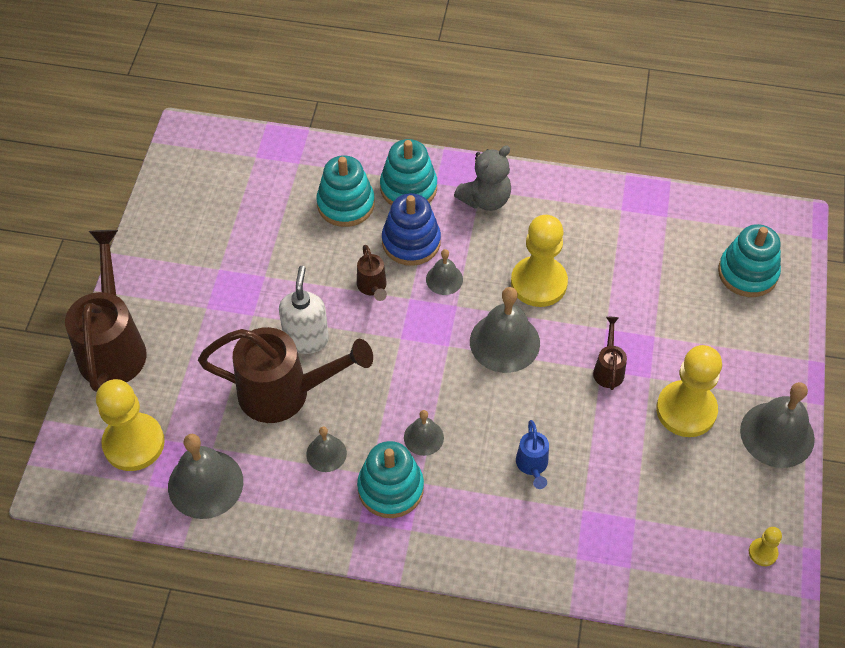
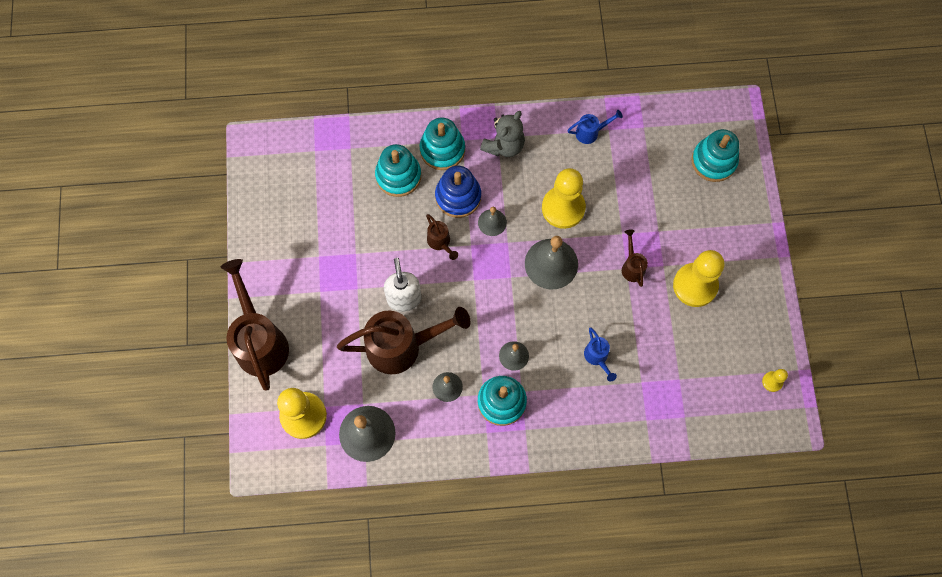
camera: 15 degrees left, 15 degrees up
grey bell [740,382,815,468] -> none
none -> blue watering can [568,110,623,144]

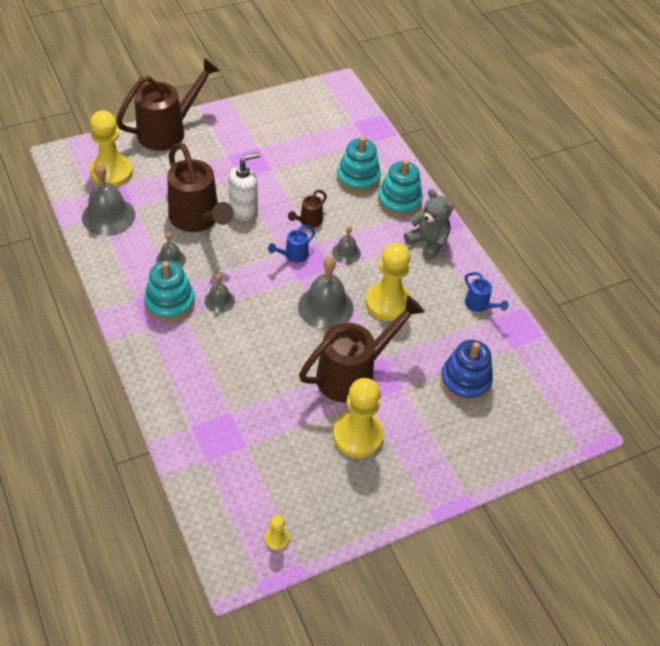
camera: 65 degrees right, 20 degrees down
blue stacking toy [435,166,481,218] -> blue stacking toy moved to [440,340,493,402]
grey teddy bear [480,111,525,157] -> grey teddy bear turned 150 degrees counterclockwise [404,189,454,260]
blue watering can [584,327,617,382] -> blue watering can moved to [268,225,315,263]
brown watering can [622,230,648,287] -> brown watering can [299,295,425,403], size x2.21
turquoise stacking toy [691,129,739,182] -> none

